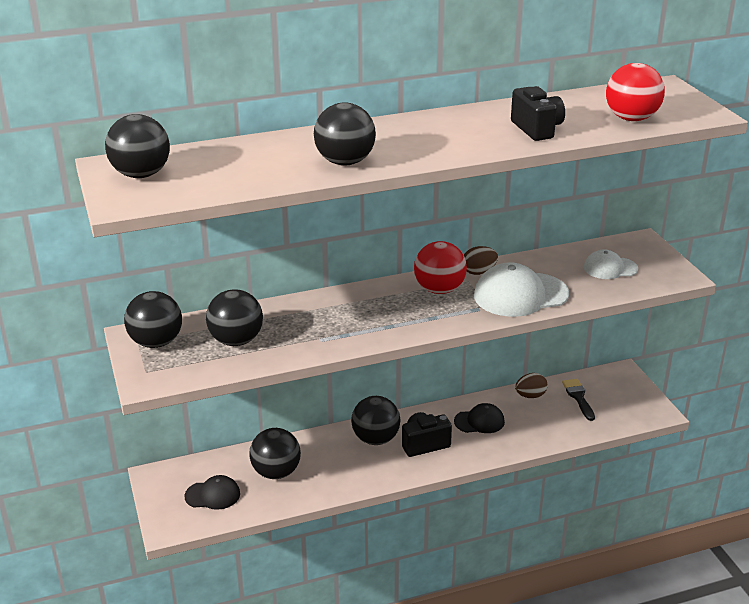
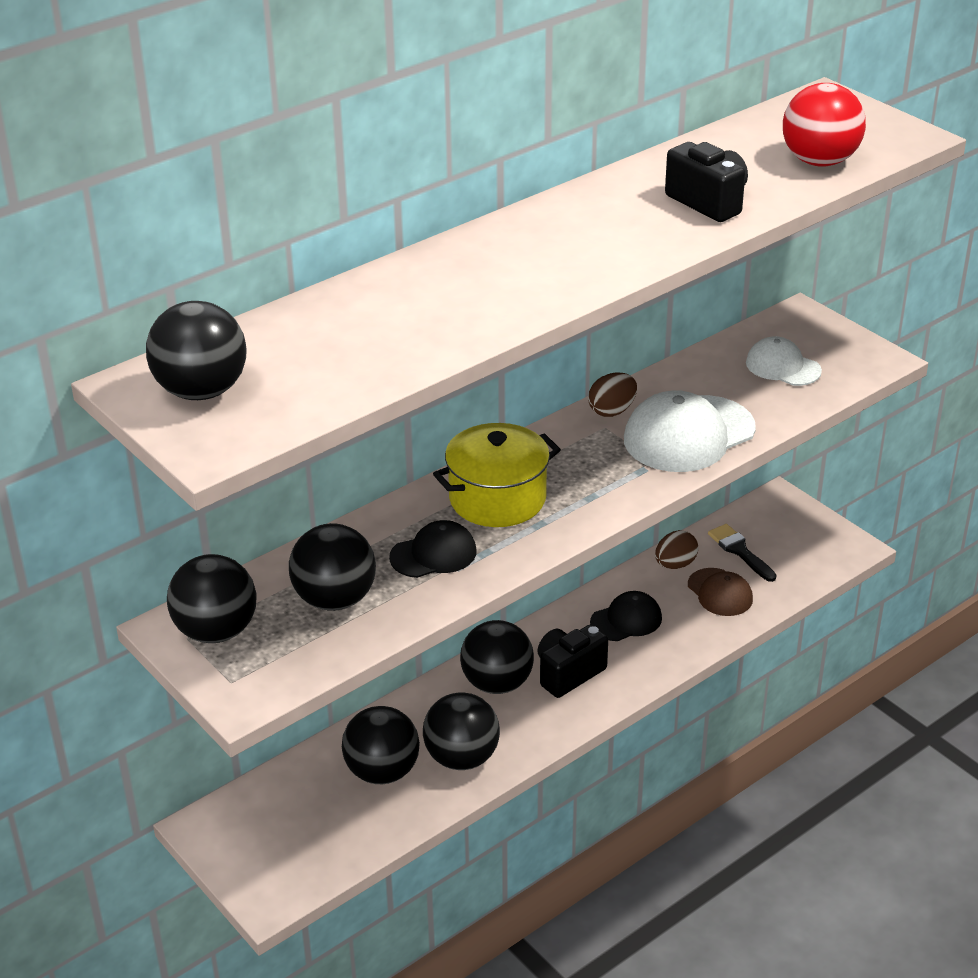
camera: 20 degrees left, 5 degrees up
black cap [185,475,240,510] -> black cap moved to [389,520,476,578]
black ball [314,103,376,166] -> black ball moved to [423,693,500,770]
red ball [414,241,467,294] -> none
white cap [584,249,638,279] -> white cap turned 60 degrees clockwise [746,336,822,386]
none -> yellow pot [433,423,561,527]
none -> brown cap [688,568,753,616]

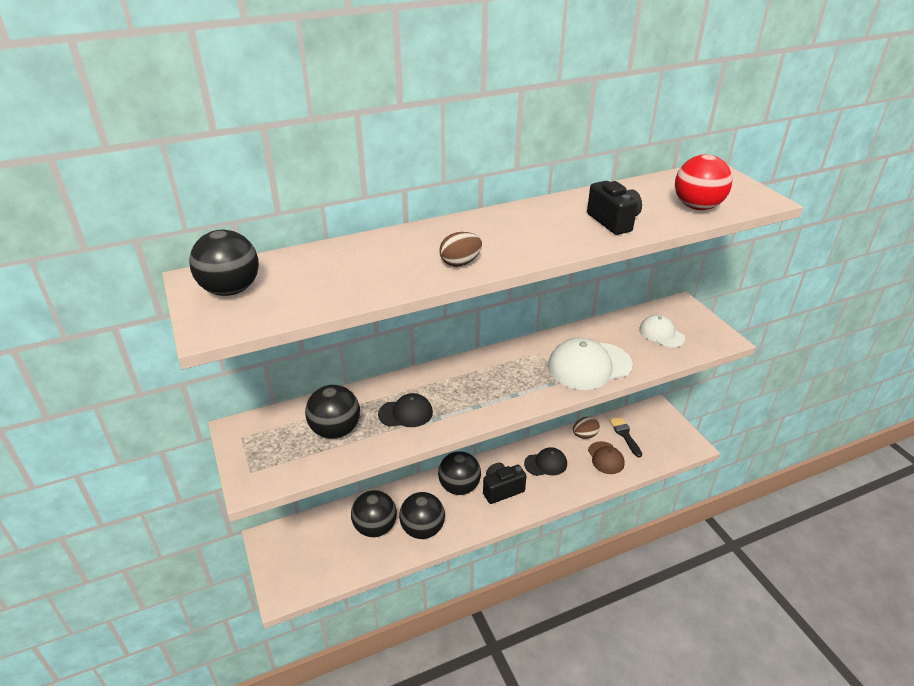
camera: 15 degrees right, 0 degrees up
black ball [167,554,256,643] -> none
yellow pot [433,423,561,527] -> none
brown egg [588,372,637,417] -> brown egg moved to [440,232,482,267]

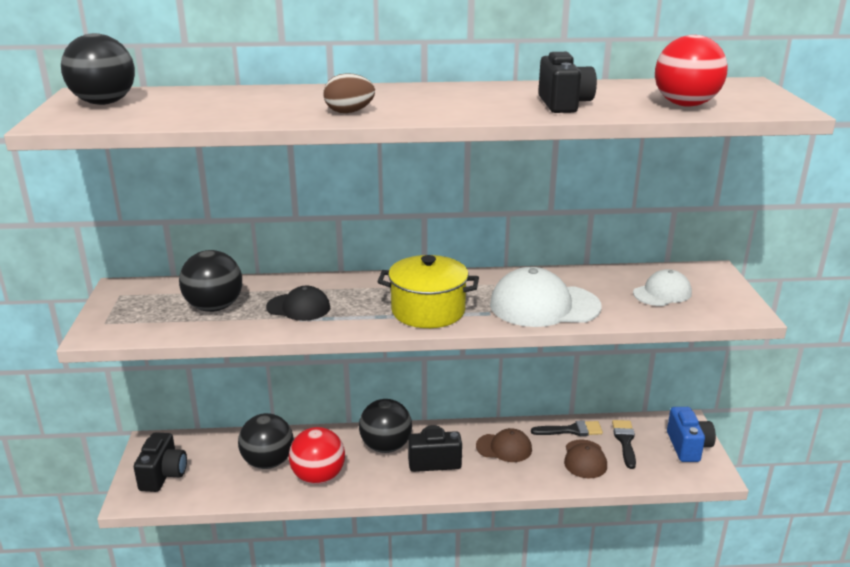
camera: 20 degrees right, 10 degrees down
black ball [399,492,445,539] -> red ball [289,427,345,484]
black cap [524,447,567,476] -> brown cap [476,428,532,462]
brown egg [573,417,600,439] -> black brush [531,420,603,436]
white cap [639,315,685,348] -> white cap turned 75 degrees clockwise [633,269,692,306]
none -> black camera [134,432,187,492]
none -> yellow pot [377,255,479,328]
none -> blue camera [667,407,716,462]

